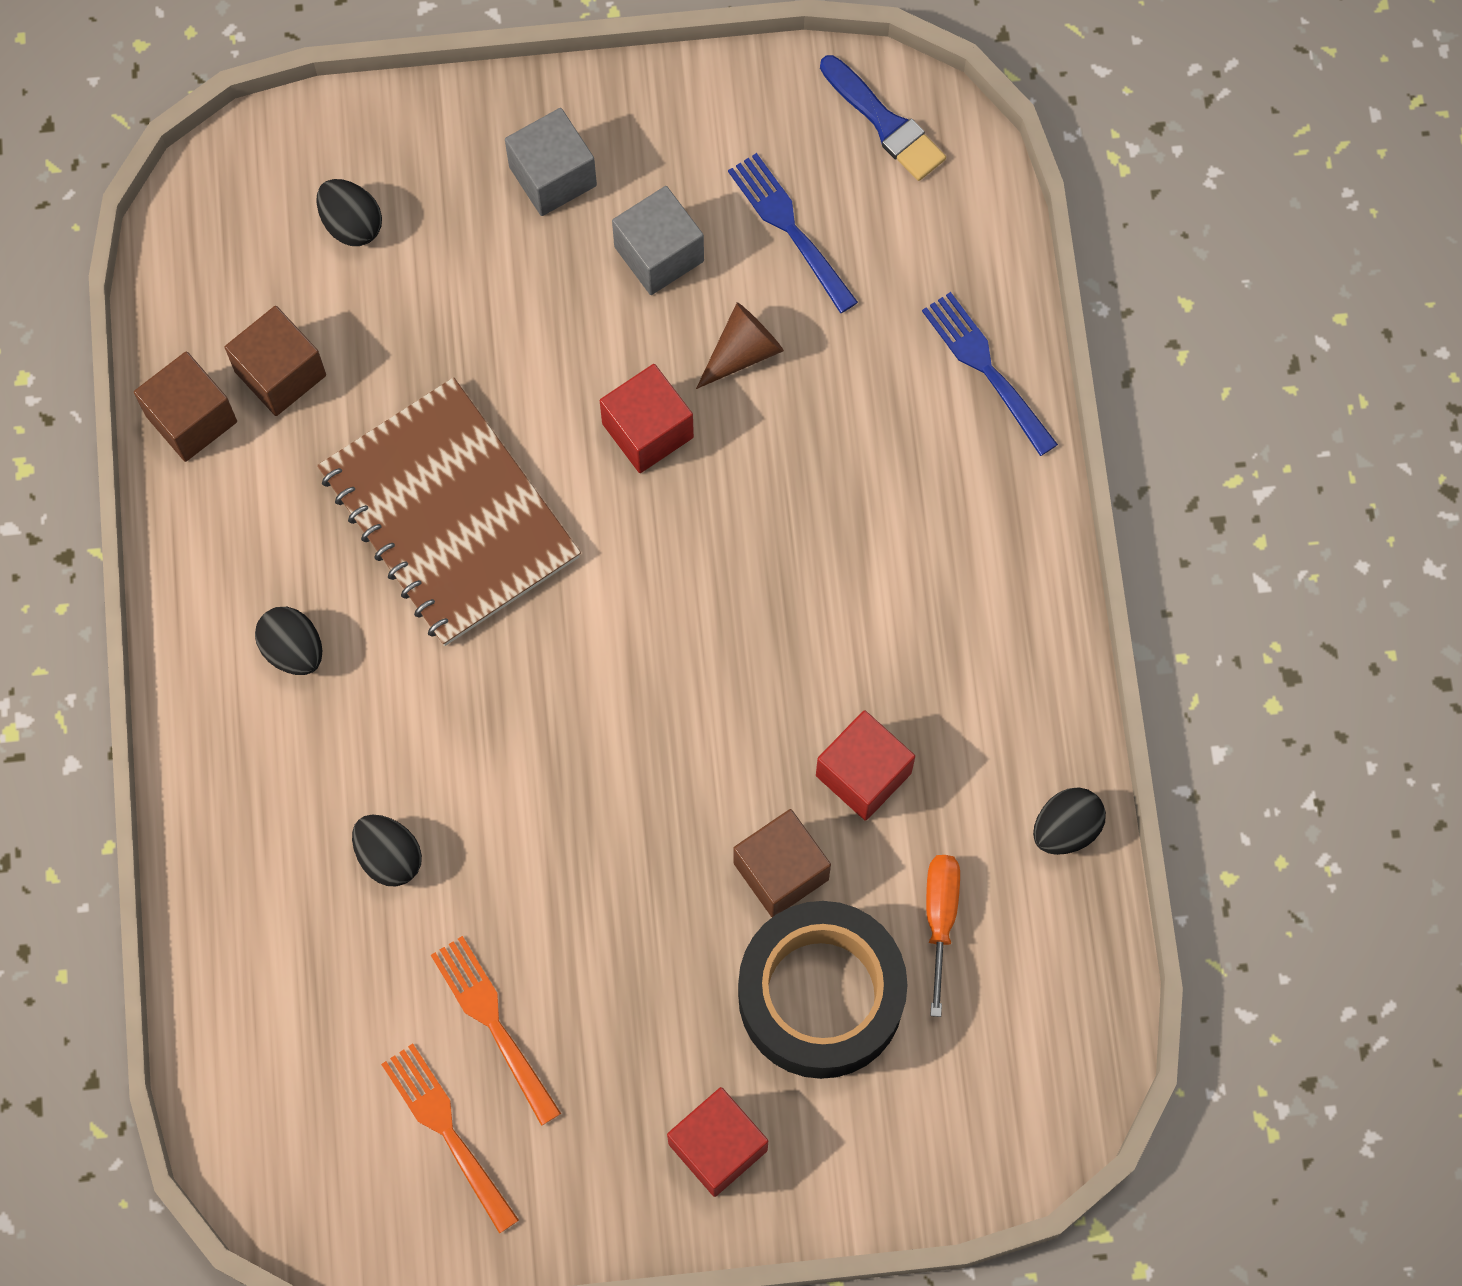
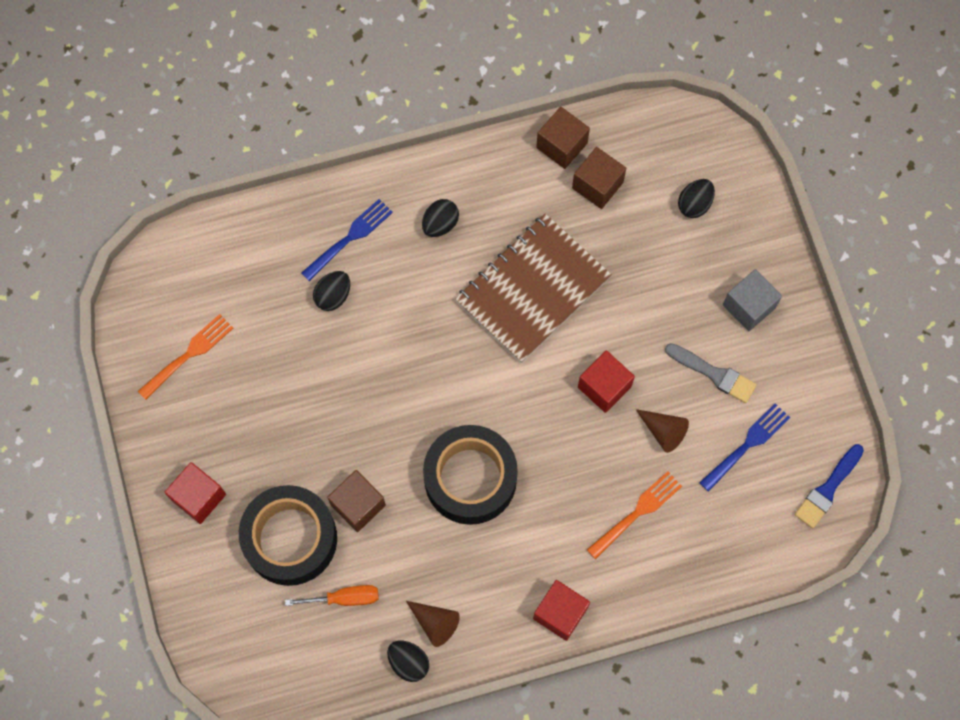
camera: 80 degrees right, 0 degrees up
orange fork [431,936,561,1126] -> orange fork moved to [587,471,682,559]
grey cube [612,186,704,295] -> grey brush [665,343,757,403]
red cube [816,710,915,821] -> red cube moved to [533,580,590,641]
blue fork [922,292,1058,456] -> blue fork moved to [301,199,393,281]
none -> brown cone [406,601,460,647]
none -> black tape [423,425,518,525]

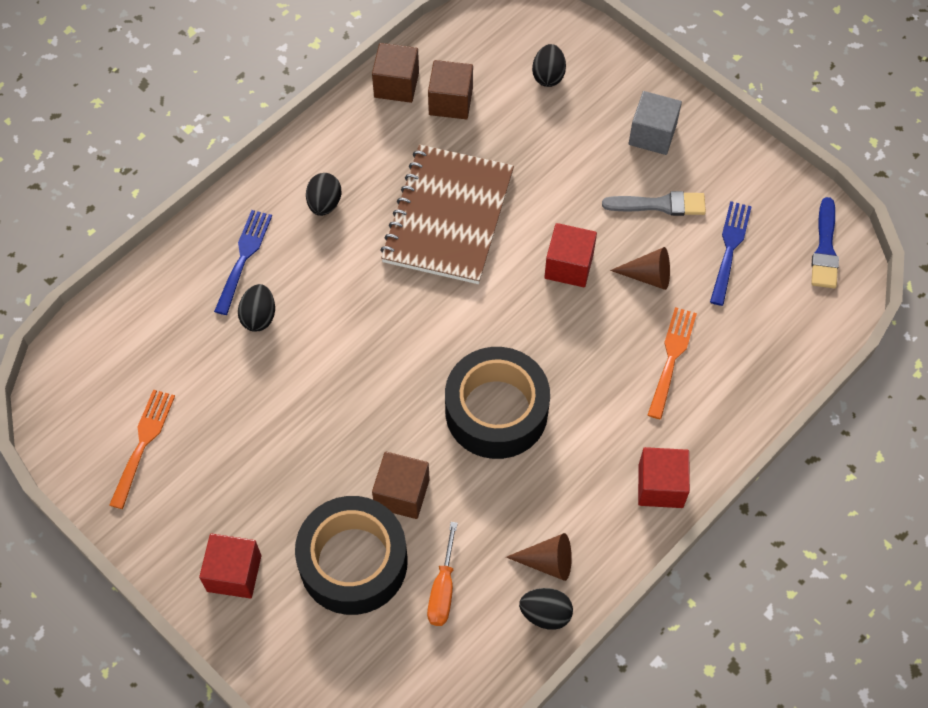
camera: 30 degrees left, 10 degrees down
orange screwdriver [285,585,379,606] -> orange screwdriver turned 135 degrees clockwise [427,522,458,626]

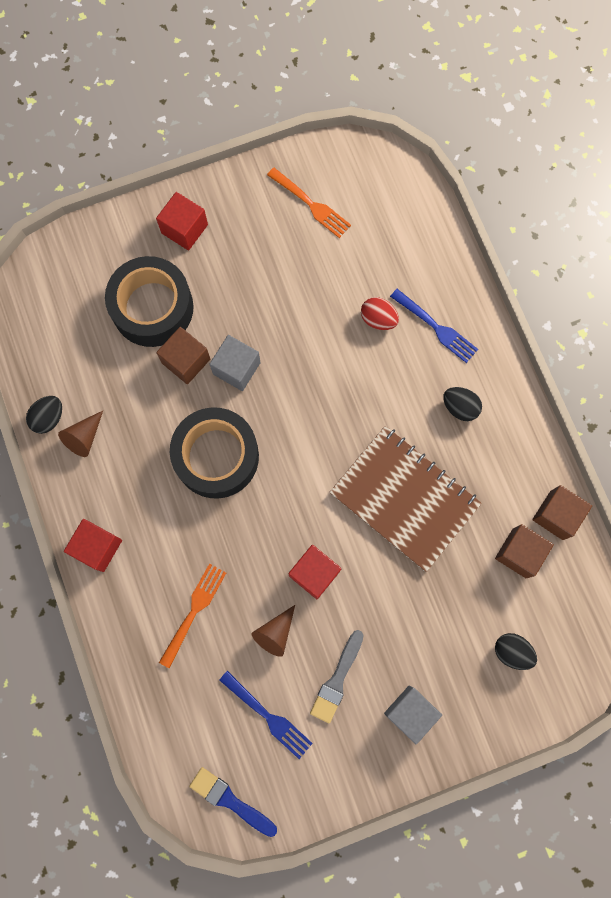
camera: 115 degrees right, 15 degrees up
black egg [238,284,275,332] -> red egg [361,297,399,330]
orange screwdriver [427,522,458,626] -> none
orange fork [648,307,697,419] -> orange fork turned 105 degrees counterclockwise [159,563,226,668]
none -> grey cube [209,335,261,391]

